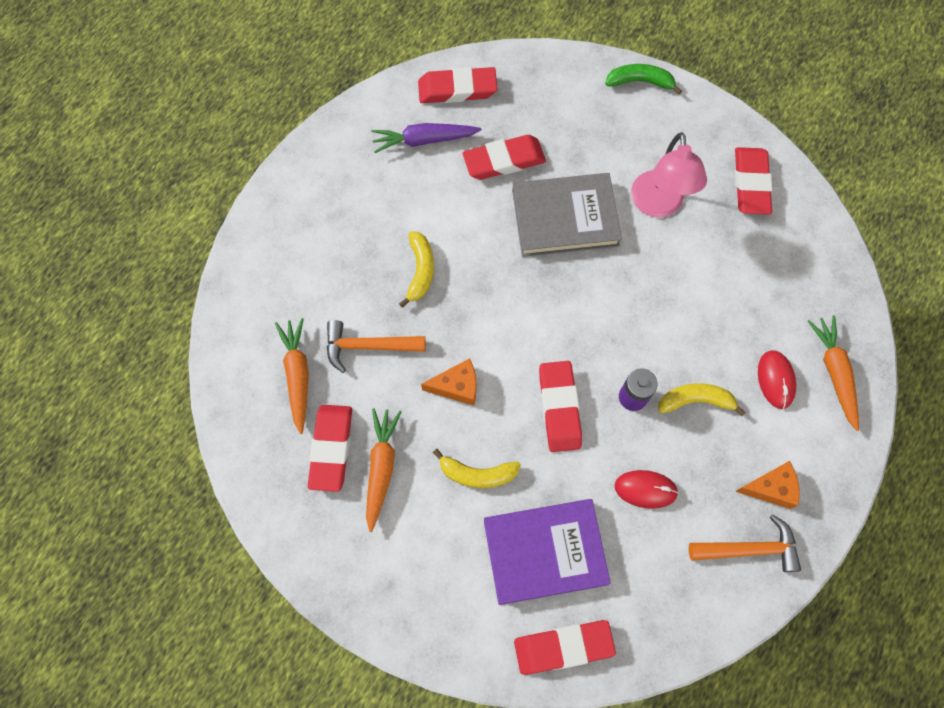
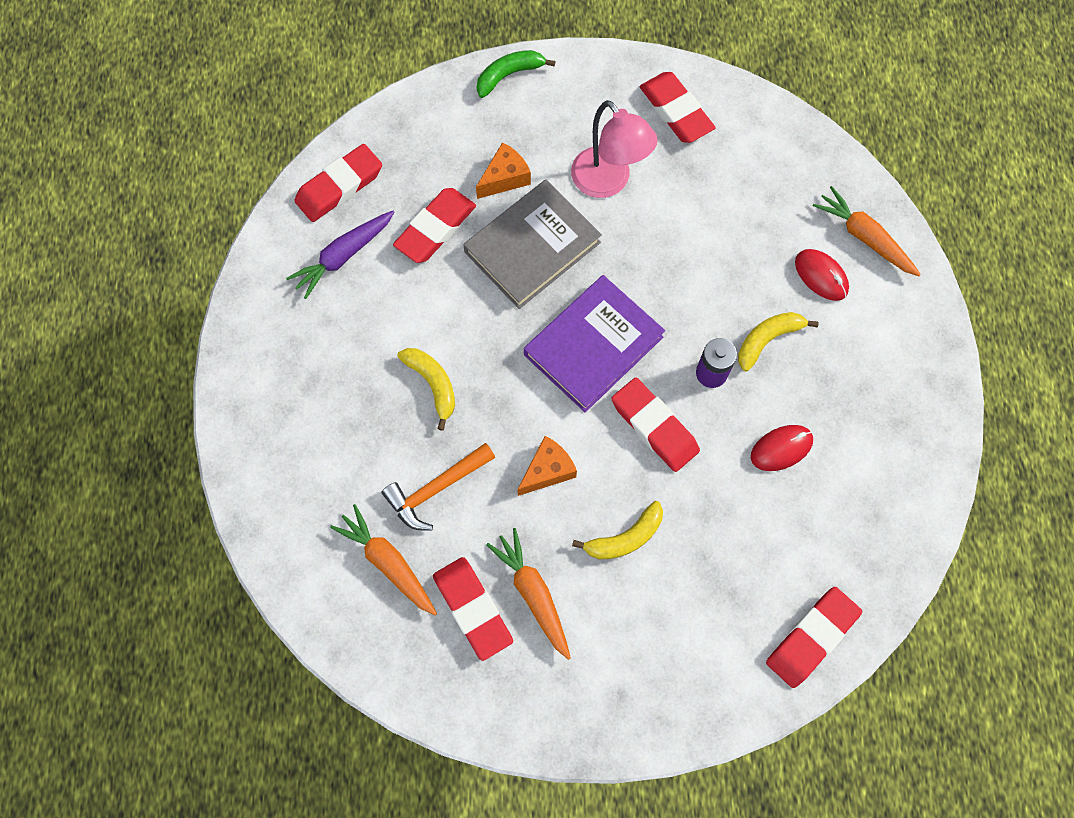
camera: 35 degrees left, 0 degrees up
purple book [484,499,611,605] -> purple book moved to [524,275,665,412]
orange hammer [689,514,801,572] -> none
orange cheese [735,461,800,509] -> orange cheese moved to [476,142,531,199]

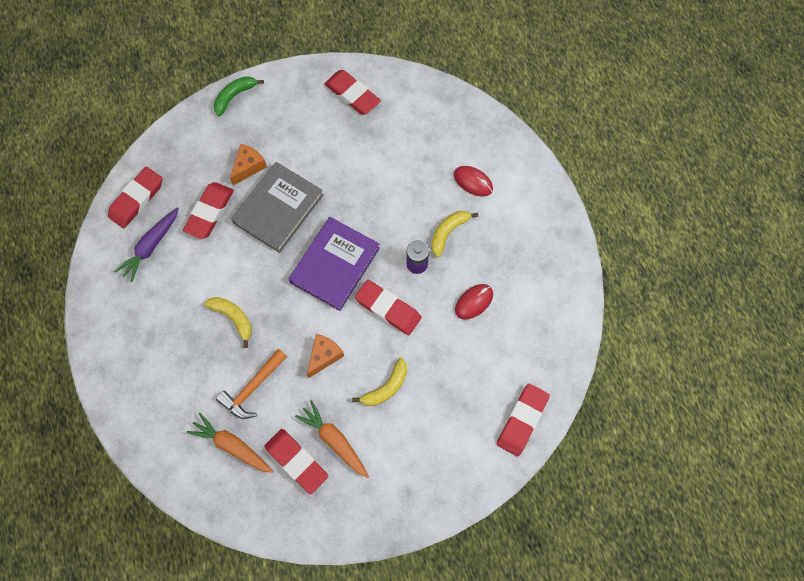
camera: 15 degrees left, 0 degrees up
pink lamp [571,100,658,198] -> none
orange carrot [813,186,921,276] -> none

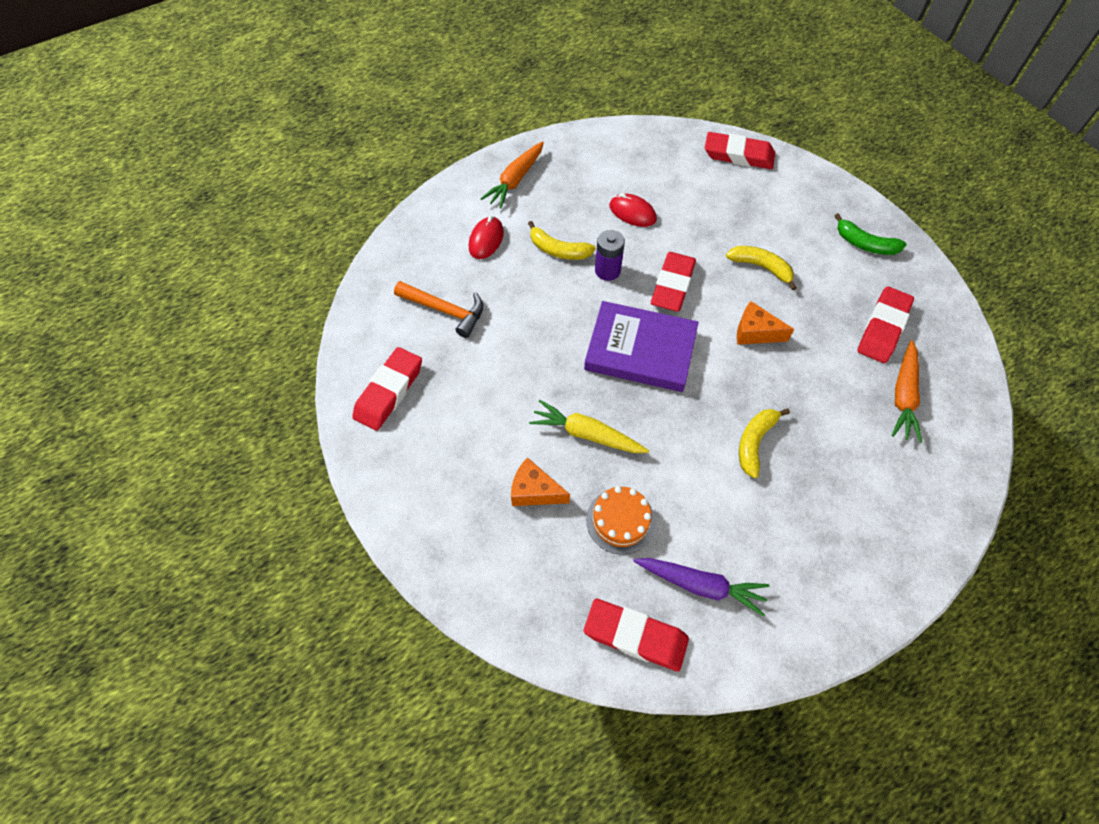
camera: 105 degrees left, 10 degrees down
red eraser [183,182,234,239] -> orange cake [586,486,655,554]
green banana [214,76,264,116] -> green banana moved to [834,213,907,255]
orange hammer [216,349,287,419] -> orange hammer moved to [394,281,483,338]
grey book [231,162,323,253] -> yellow carrot [529,400,649,453]
orange carrot [295,400,369,478] -> orange carrot moved to [481,141,544,208]

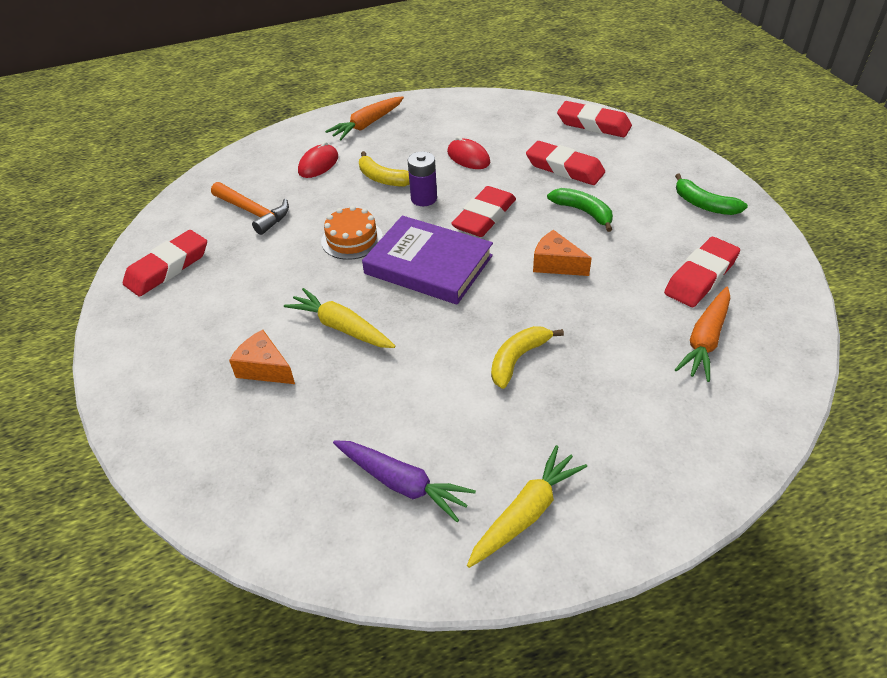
camera: 15 degrees right, 15 degrees down
red eraser [584,598,689,672] -> red eraser moved to [526,141,605,185]
orange cake [586,486,655,554] -> orange cake moved to [321,206,383,260]
yellow banana [726,246,796,290] -> green banana [547,188,613,232]
none -> yellow carrot [467,445,587,568]

